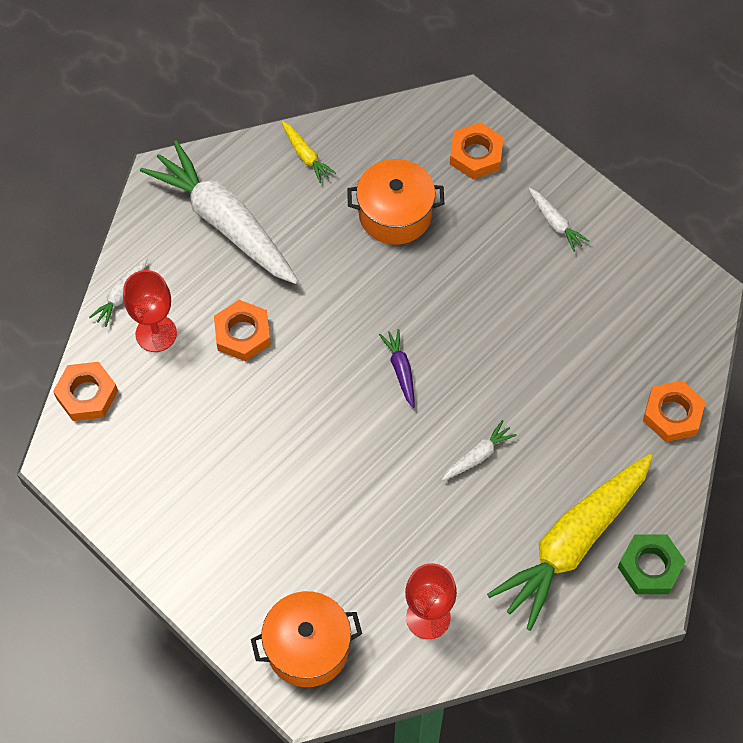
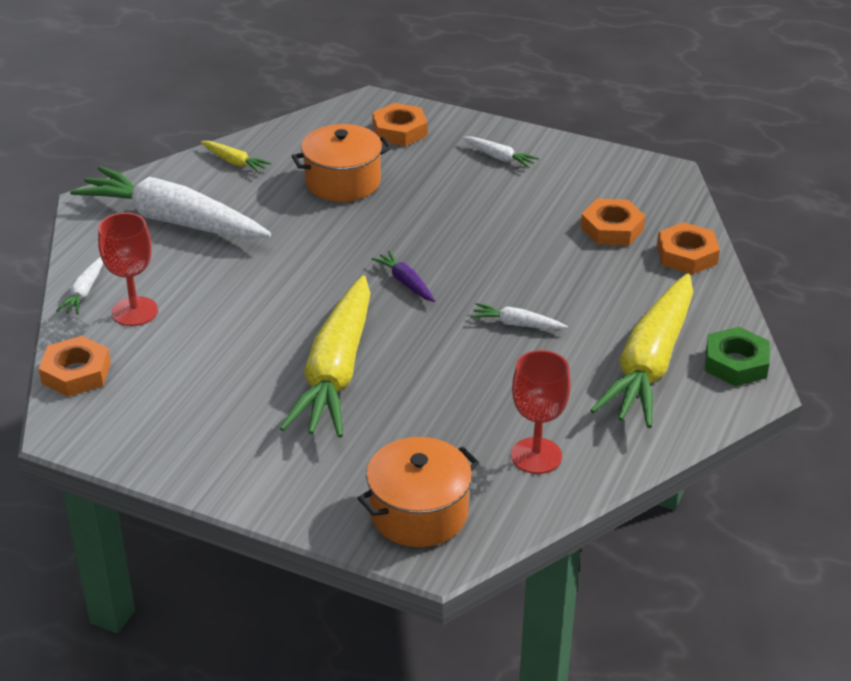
camera: 20 degrees left, 25 degrees down
orange nut [214,300,271,361] -> orange nut moved to [581,199,645,246]
white carrot [441,420,517,481] -> white carrot turned 105 degrees counterclockwise [471,303,568,330]
none -> yellow carrot [280,275,371,438]

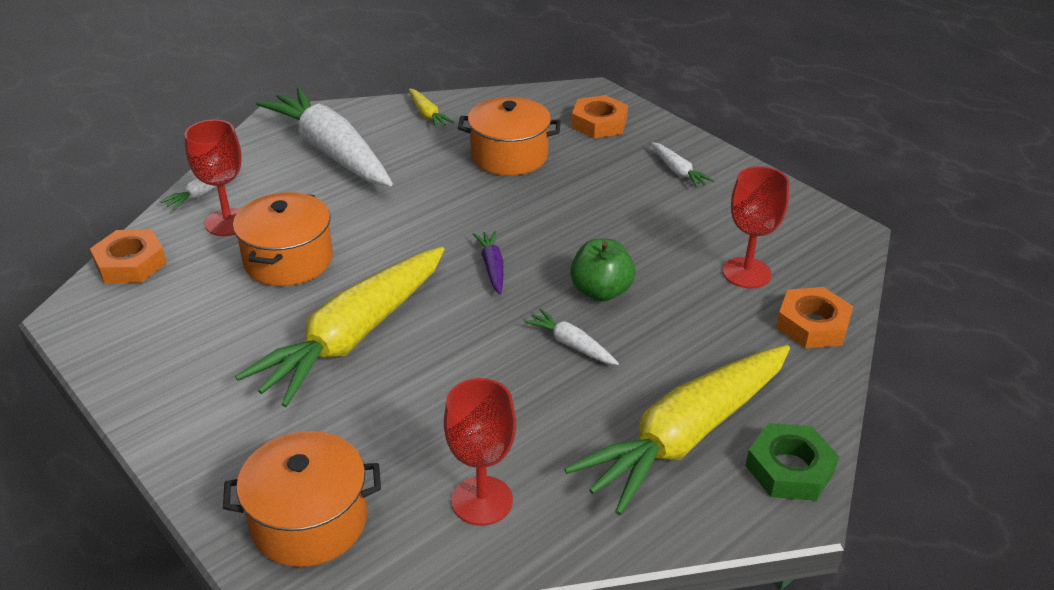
camera: 25 degrees right, 0 degrees up
orange nut [581,199,645,246] -> red goblet [723,166,789,288]
none -> orange pot [233,192,333,286]
none -> green apple [570,239,636,301]

